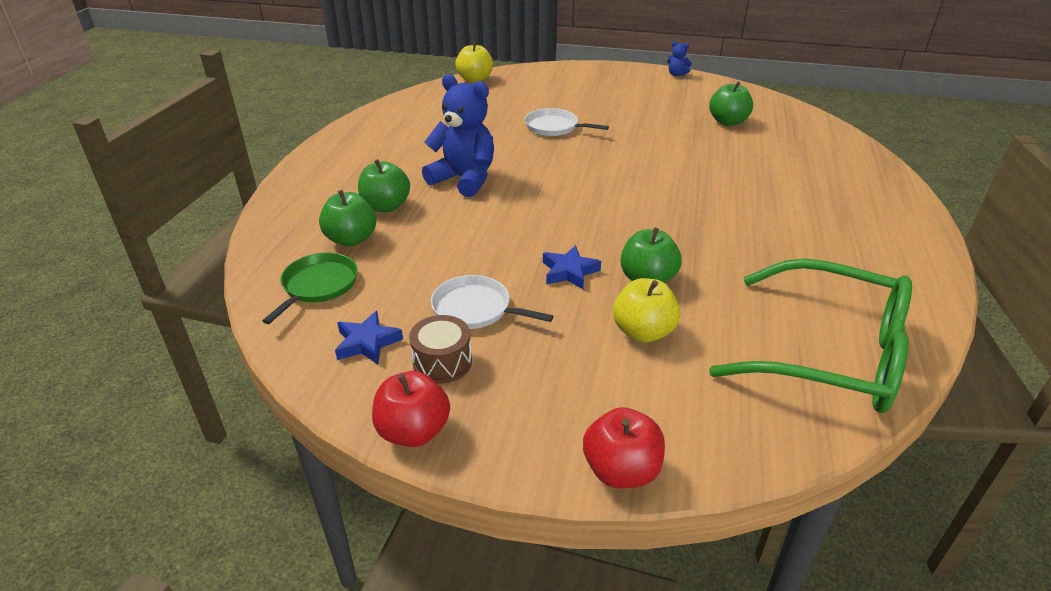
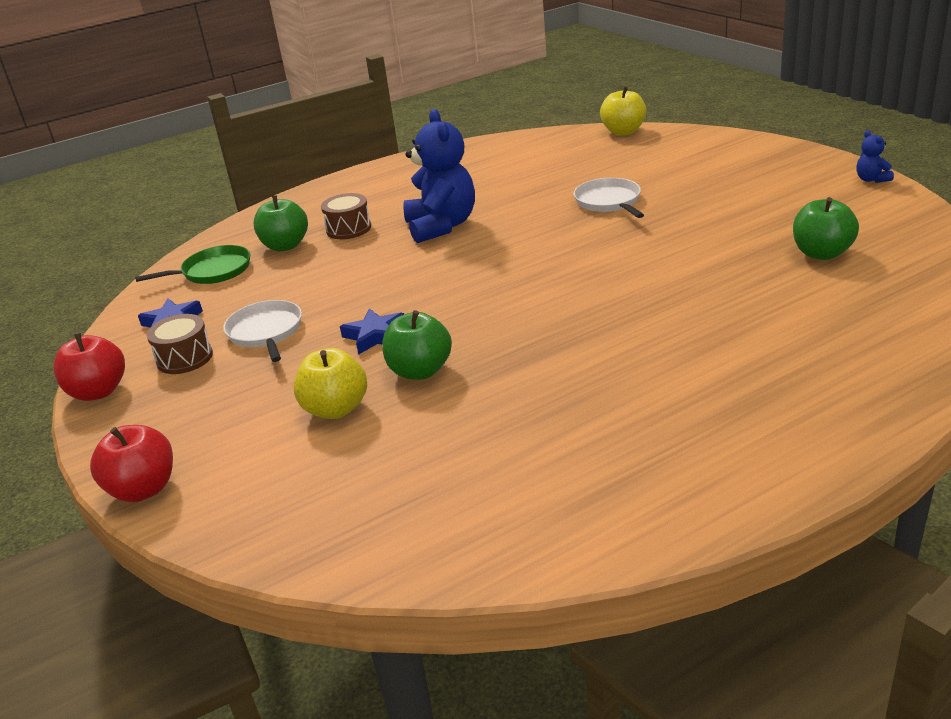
camera: 50 degrees right, 5 degrees down
green apple [358,159,410,212] -> brown drum [321,193,371,239]
green glasses [709,258,912,413] -> none

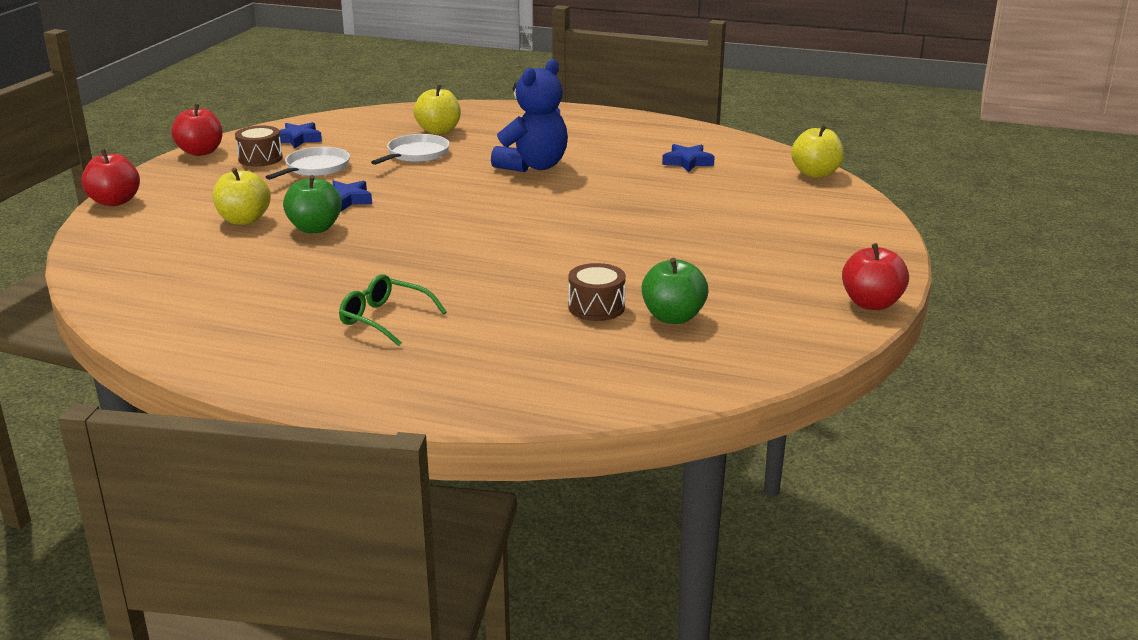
camera: 45 degrees right, 5 degrees down
green pan [135,245,250,284] -> none
green apple [253,195,308,251] -> yellow apple [413,84,461,134]
brown drum [321,193,371,239] -> brown drum moved to [569,263,626,321]
white pan [574,178,644,218] -> white pan moved to [371,134,450,165]
blue teddy bear [856,130,894,183] -> red apple [842,243,909,310]
none -> green glasses [339,274,447,346]
none -> blue star [662,144,715,172]

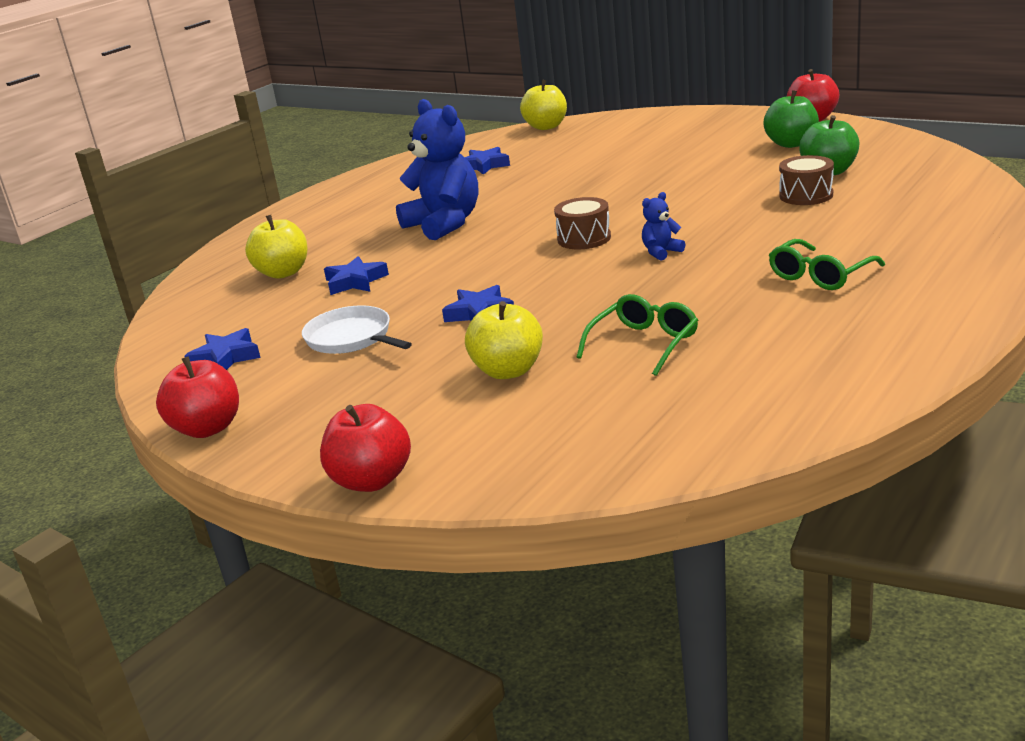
camera: 70 degrees left, 0 degrees up
brown drum [235,125,283,167] -> brown drum moved to [554,197,611,249]
green apple [283,175,342,233] -> green apple moved to [763,90,819,148]
white pan [371,134,450,165] -> blue star [324,256,389,295]
none -> green glasses [577,294,698,376]
none -> blue teddy bear [642,192,685,261]

